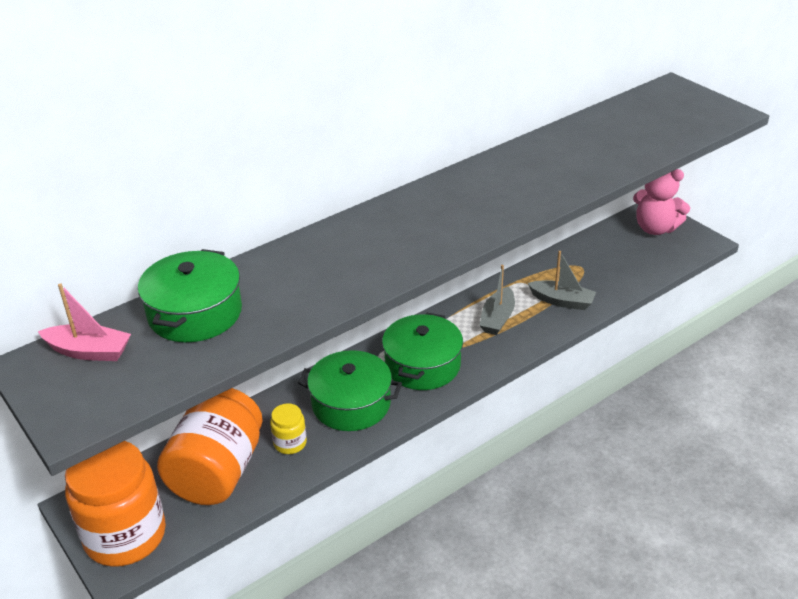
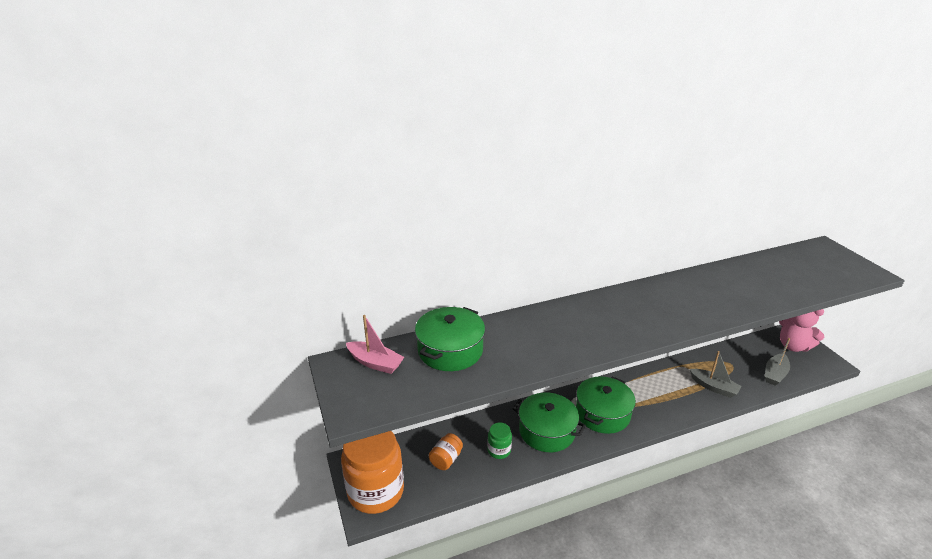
camera: 15 degrees right, 5 degrees down
orange jar [157,388,263,505] -> orange jar [429,433,463,470], size x0.45
yellow jar [270,403,307,454] -> green jar [487,423,512,459]
grey boat [479,265,515,335] -> grey boat moved to [765,338,790,386]

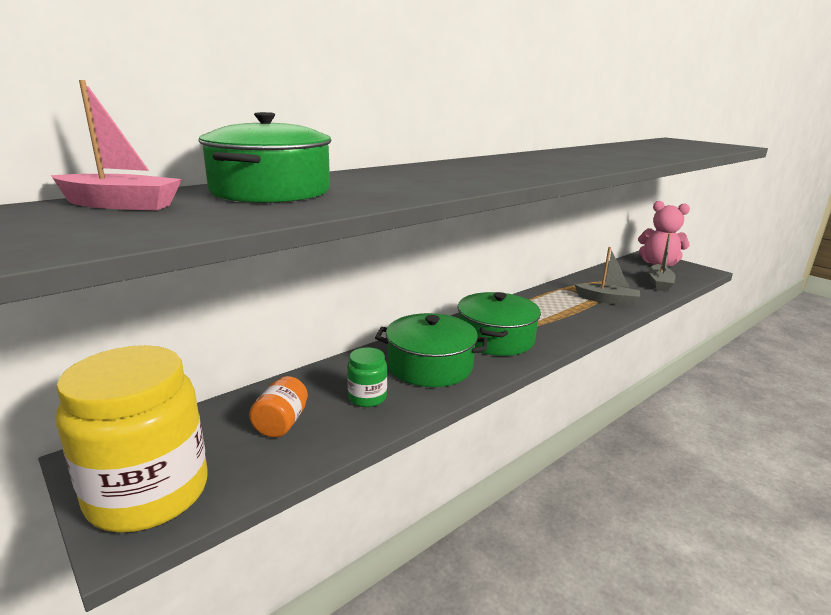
camera: 20 degrees left, 10 degrees down
orange jar [341,431,404,514] -> yellow jar [56,345,208,533]

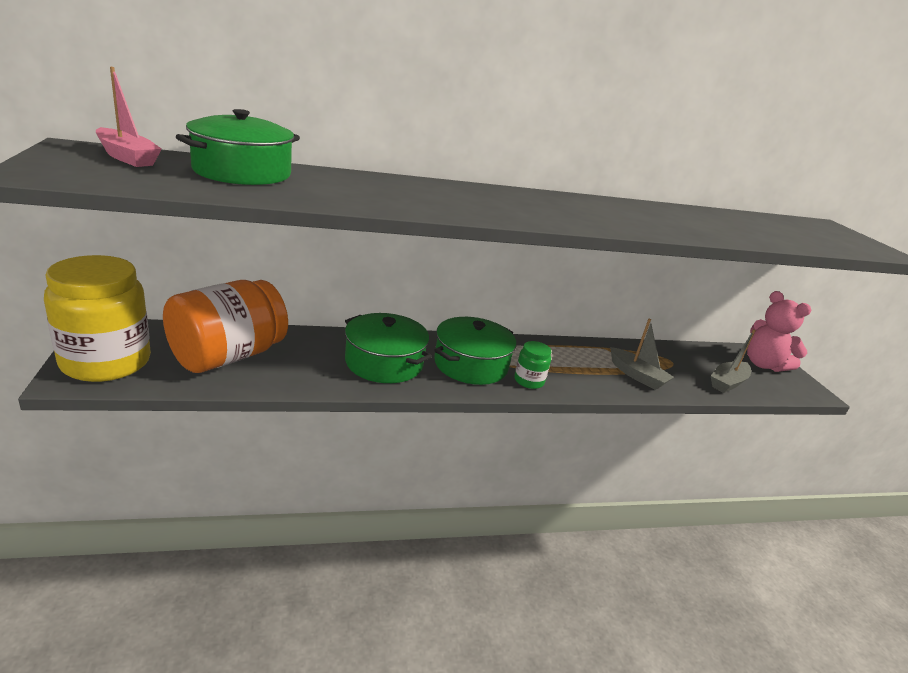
camera: 25 degrees right, 5 degrees up
orange jar [249,376,308,438] -> orange jar [163,280,288,373], size x2.24
green jar [347,347,387,407] -> green jar moved to [514,341,551,389]

